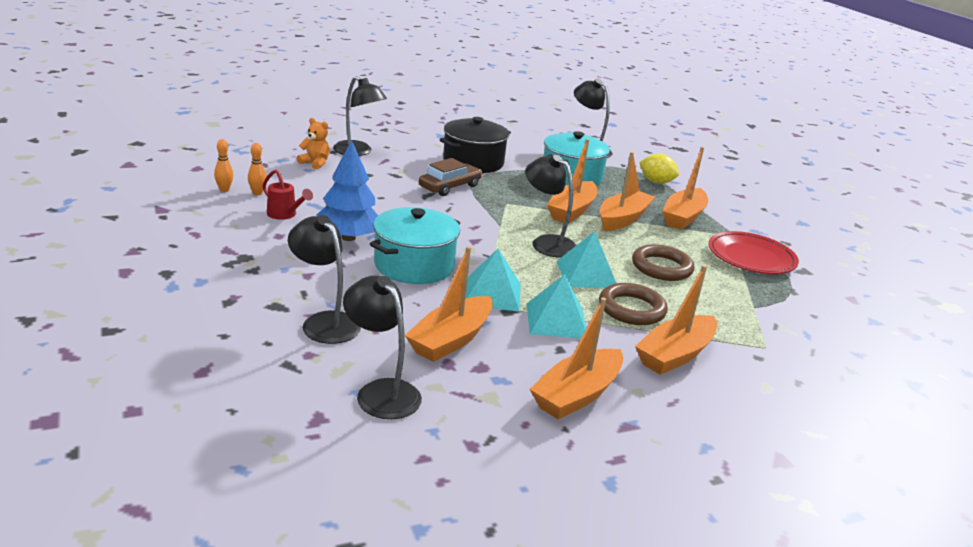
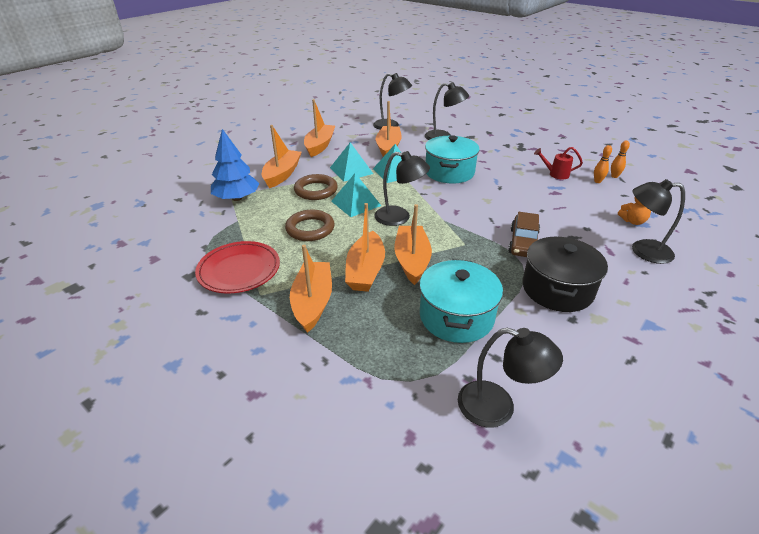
camera: 155 degrees right, 10 degrees up
blue tree [316,140,378,241] -> blue tree moved to [211,129,260,201]
yellow lemon [639,154,679,184] -> none

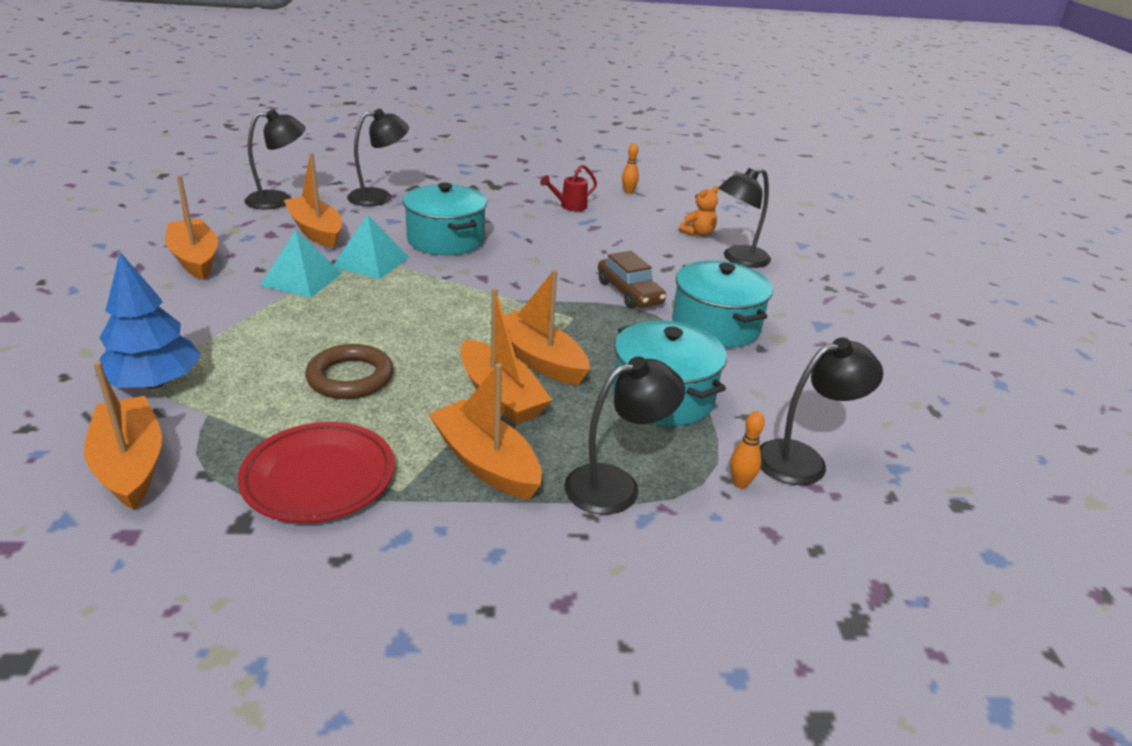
camera: 45 degrees left, 5 degrees down
orange boat [262,125,302,188] -> orange boat moved to [84,361,162,510]
brown ring [294,174,338,200] -> none
turquoise pyramid [331,173,381,217] -> none
black lamp [374,151,430,226] -> black lamp moved to [564,356,685,514]
black pot [523,237,608,312] -> turquoise pot [672,261,773,348]
orange bowling pin [594,145,612,183] -> orange bowling pin moved to [730,411,765,489]

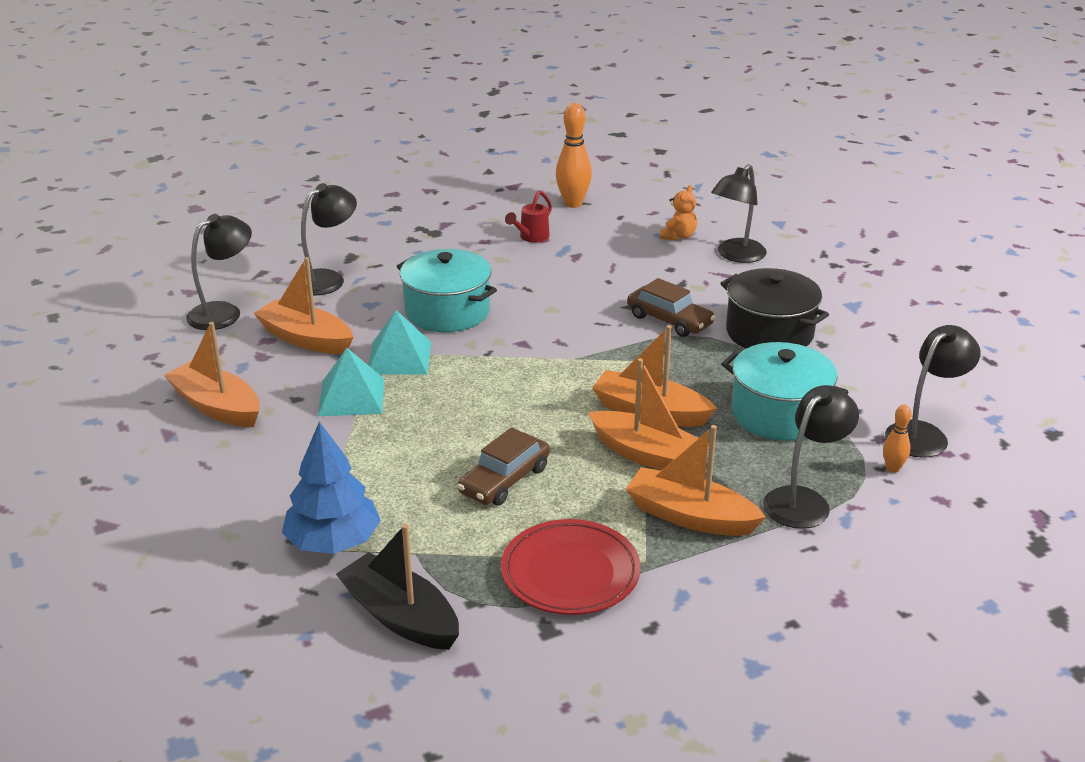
camera: 20 degrees left, 0 degrees up
orange boat [84,361,162,510] -> black boat [336,524,459,650]
brown ring [305,344,394,399] -> brown car [457,427,550,505]
orange bowling pin [622,143,639,194] -> orange bowling pin [556,103,592,208], size x1.91
turquoise pot [672,261,773,348] -> black pot [720,268,829,349]

